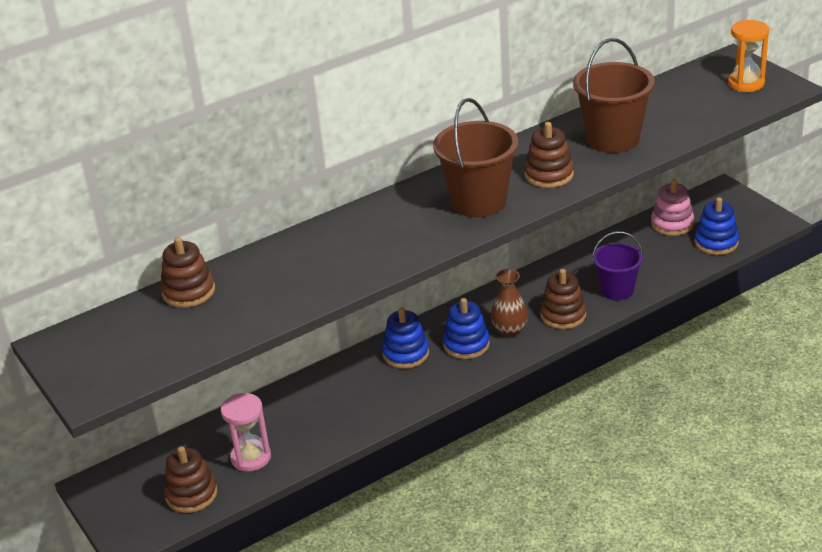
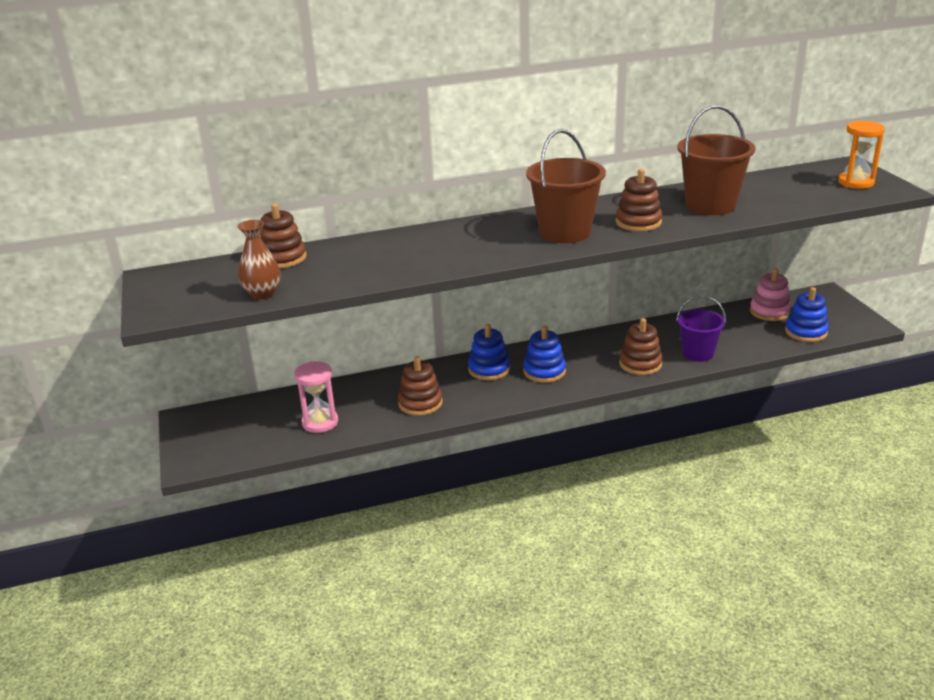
camera: 15 degrees right, 5 degrees down
brown stacking toy [164,446,217,513] -> brown stacking toy moved to [398,356,443,416]
brown vase [491,269,528,337] -> brown vase moved to [238,220,280,300]

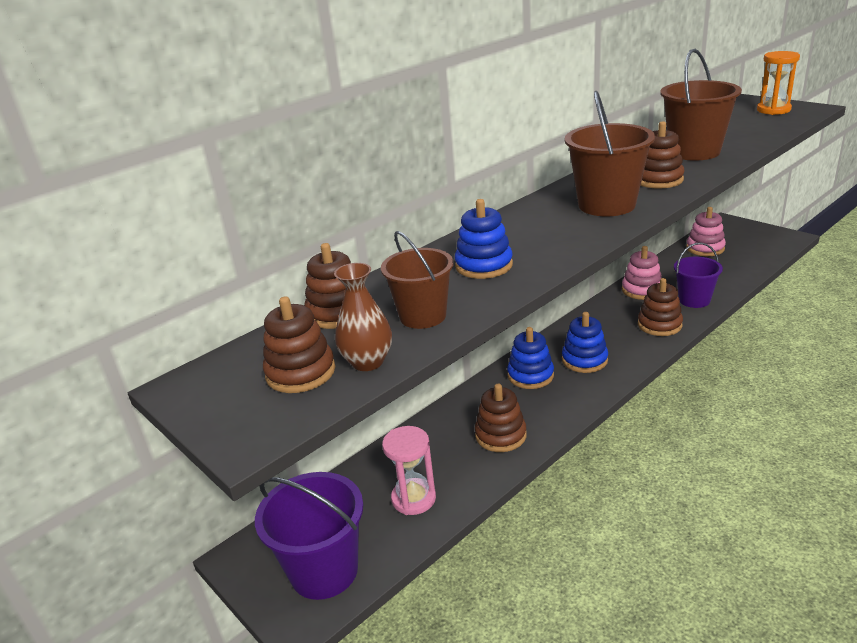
camera: 25 degrees left, 0 degrees up
blue stacking toy [785,287,829,342] -> blue stacking toy moved to [455,199,513,279]
none -> purple bucket [255,472,363,600]
none -> brown stacking toy [263,296,335,393]
none -> brown bucket [381,231,454,329]
none -> pink stacking toy [622,246,662,300]

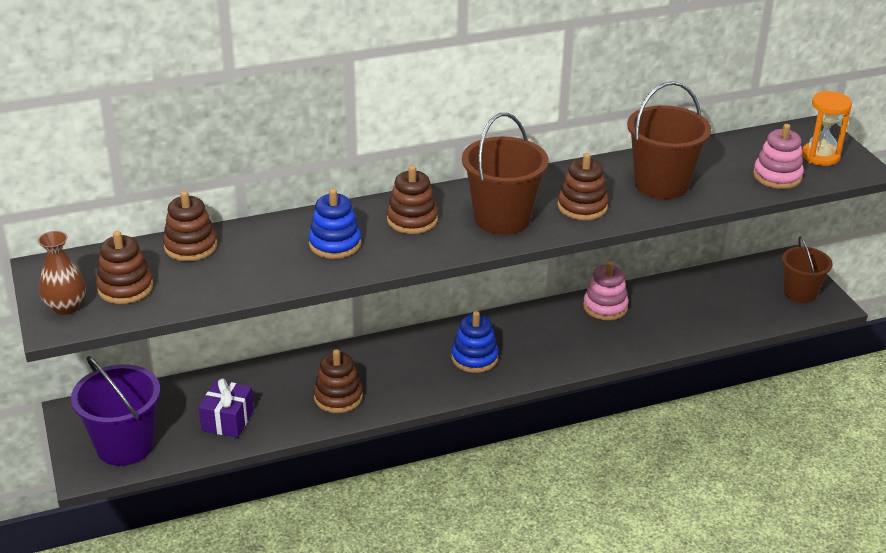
camera: 20 degrees right, 5 degrees up
brown vase [334,263,392,371] -> brown vase moved to [38,231,86,315]
brown bucket [381,231,454,329] -> brown bucket moved to [782,236,832,303]
pink hourglass [382,426,436,515] -> purple gift [199,379,254,438]
blue stacking toy [507,327,554,389] -> none
brown stacking toy [638,278,683,336] -> brown stacking toy moved to [387,165,438,234]
purple bucket [674,243,723,308] -> none
pink stacking toy [686,207,726,256] -> pink stacking toy moved to [753,124,804,189]

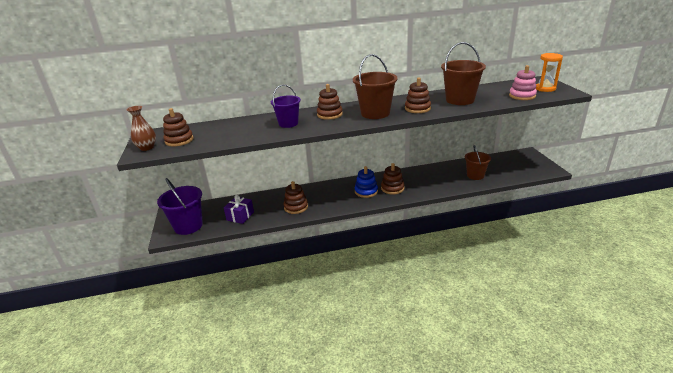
camera: 10 degrees right, 5 degrees down
brown stacking toy [163,191,217,261] -> brown stacking toy moved to [381,163,404,195]
blue stacking toy [308,189,361,259] -> purple bucket [271,85,301,128]
pink stacking toy [583,261,629,320] -> none
brown bucket [782,236,832,303] -> brown bucket moved to [465,145,491,180]

